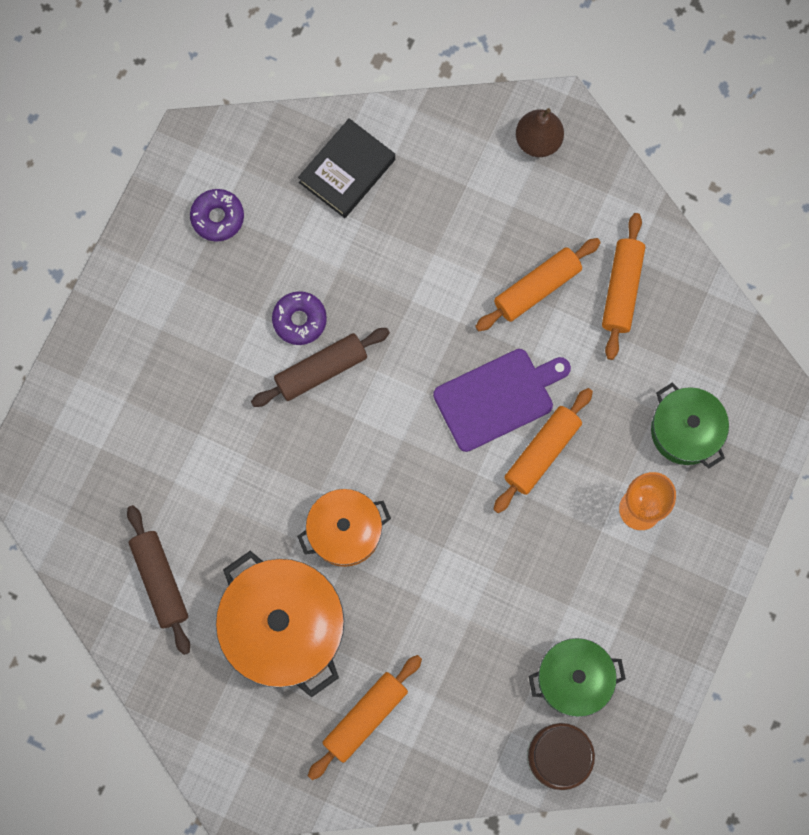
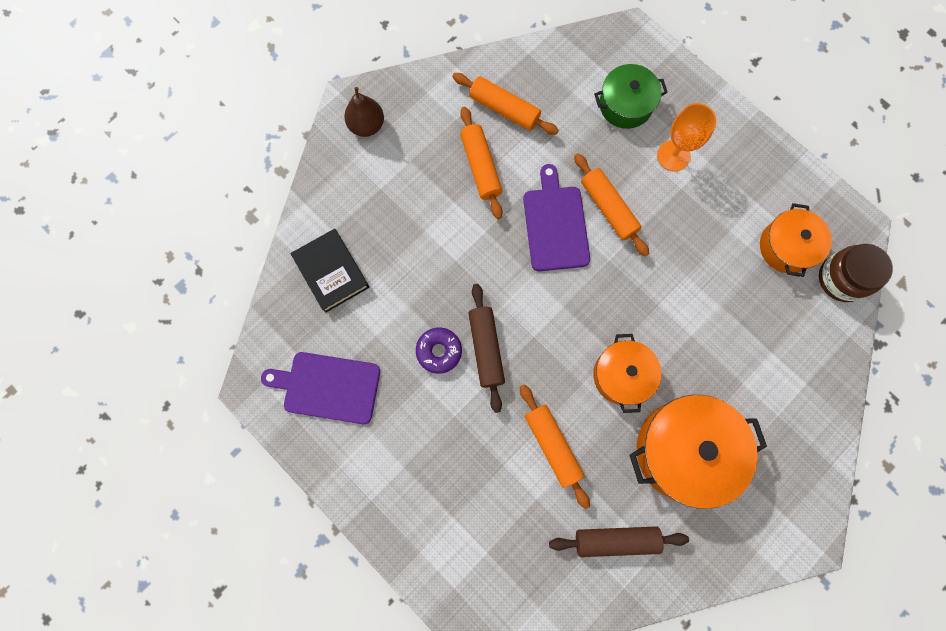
camera: 70 degrees left, 0 degrees up
purple donut [190,189,244,242] -> purple cutting board [261,352,380,424]
orange rolling pin [308,655,422,780] -> orange rolling pin moved to [520,384,590,509]
green pot [529,638,626,717] -> orange pot [760,203,832,277]

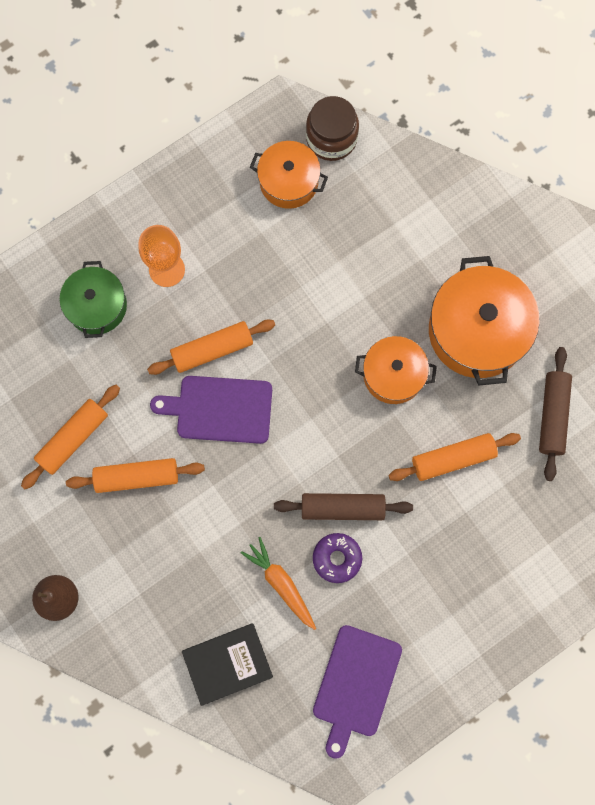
camera: 80 degrees left, 0 degrees up
none -> orange carrot [240,537,316,630]

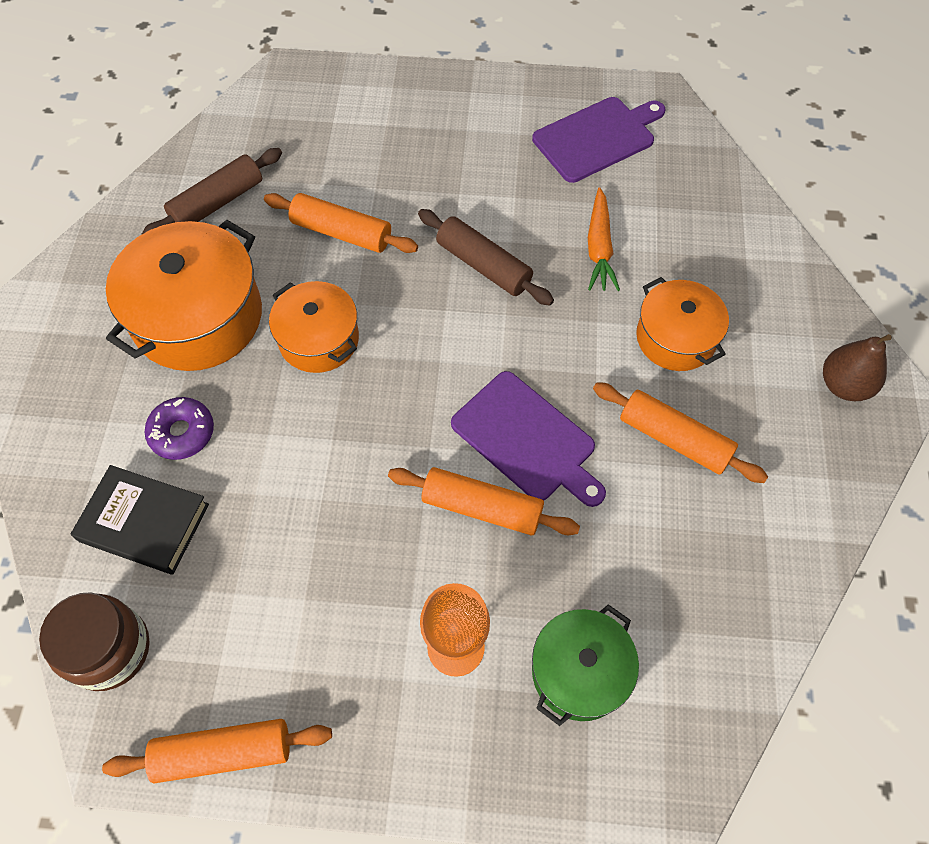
camera: 140 degrees left, 15 degrees down
orange rolling pin [21,385,120,489] -> orange rolling pin moved to [102,719,332,783]
black book [182,623,273,706] -> black book moved to [71,465,209,575]
orange pot [250,141,328,209] -> orange pot moved to [636,277,729,371]
purple donut [313,533,362,583] -> purple donut moved to [145,397,214,460]

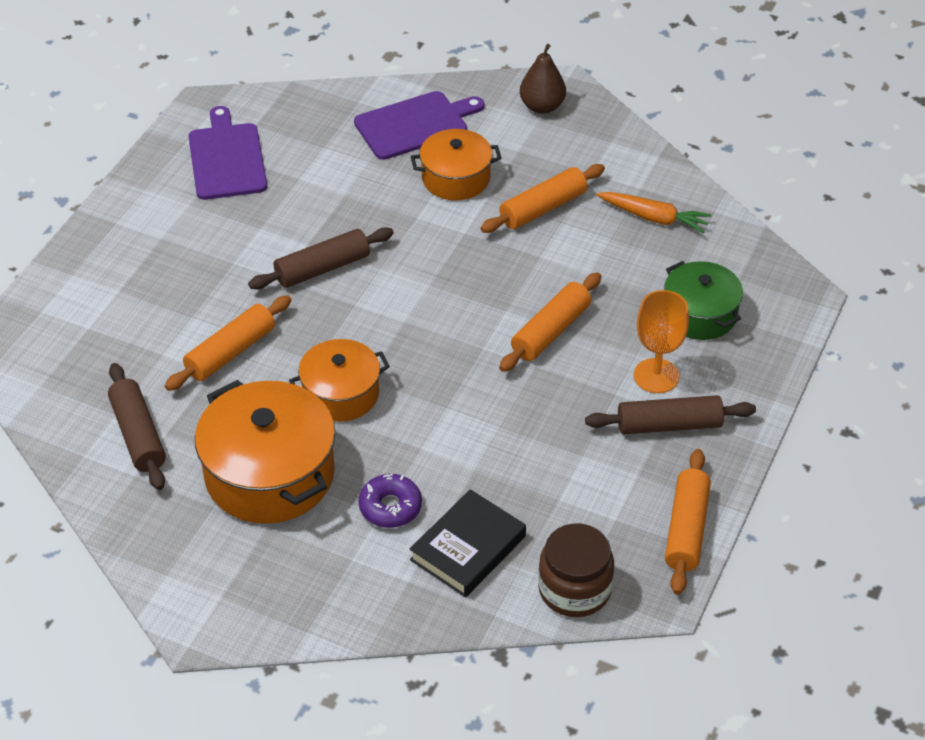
camera: 70 degrees left, 15 degrees down
purple cutting board [451,371,606,507] -> purple cutting board moved to [354,91,484,160]
orange carrot [588,187,620,291] -> orange carrot moved to [596,192,712,233]
none -> brown rolling pin [585,395,756,434]

